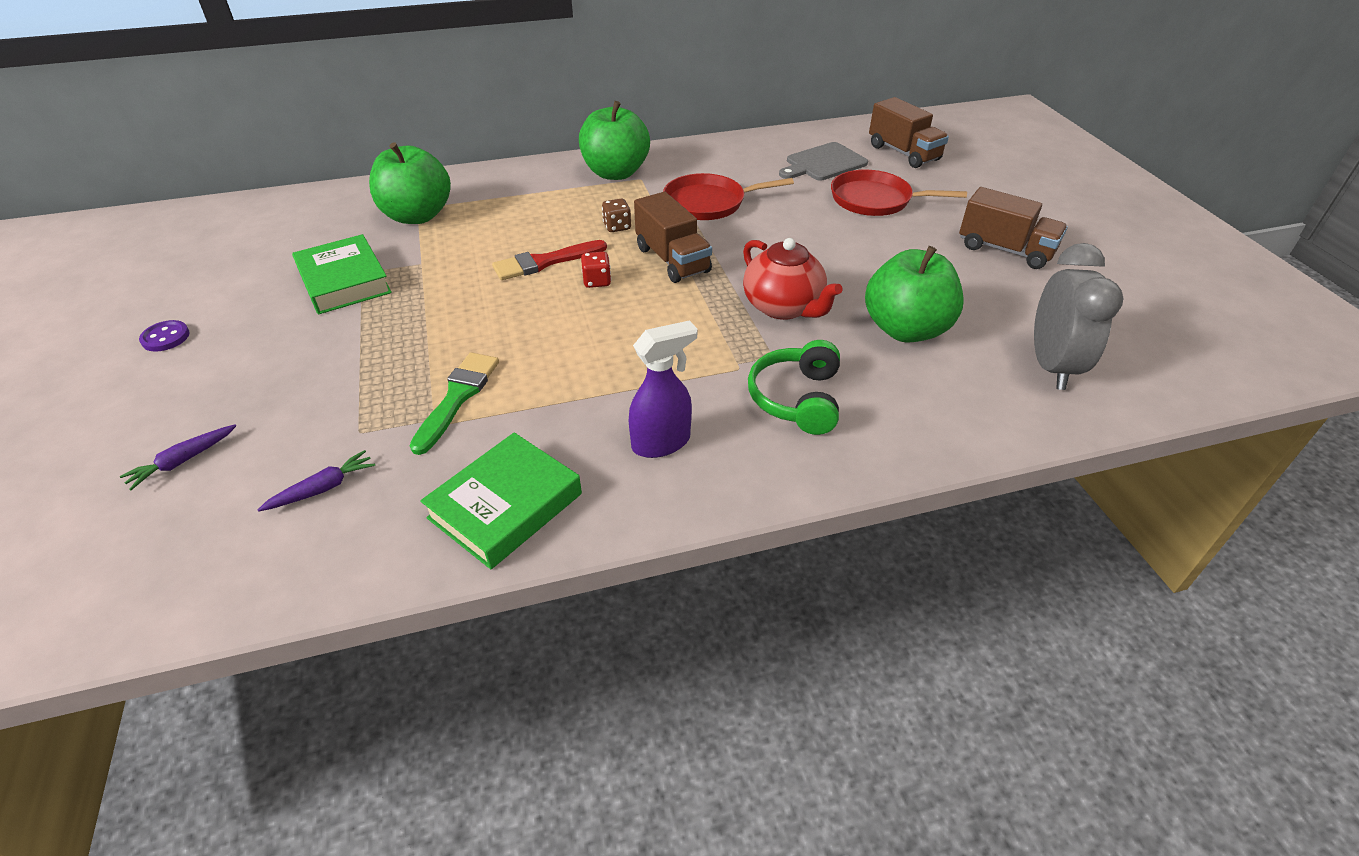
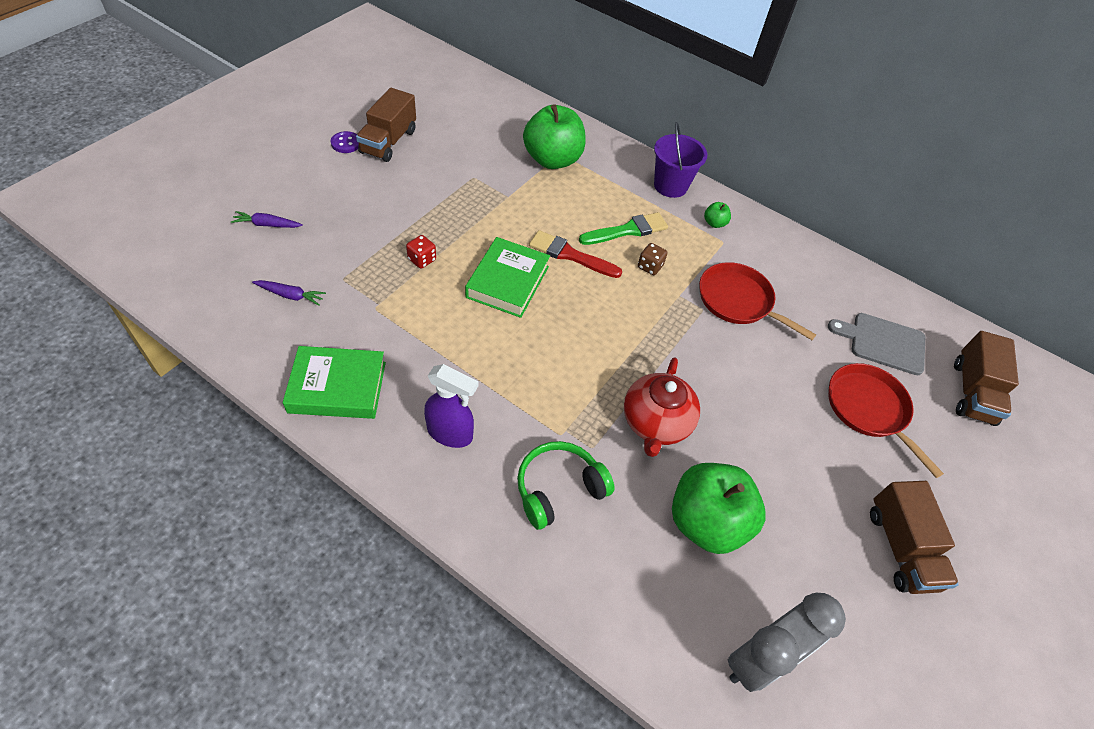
camera: 45 degrees right, 10 degrees up
green book [292,234,392,314] -> green book moved to [465,237,550,318]
green brush [410,352,499,455] -> green brush moved to [579,212,668,245]
green apple [579,101,650,180] -> green apple [704,202,731,228], size x0.41
red dice [581,252,611,288] -> red dice moved to [406,235,436,269]
brown truck [634,192,712,283] -> brown truck moved to [356,88,416,162]
none -> purple bucket [654,122,707,198]

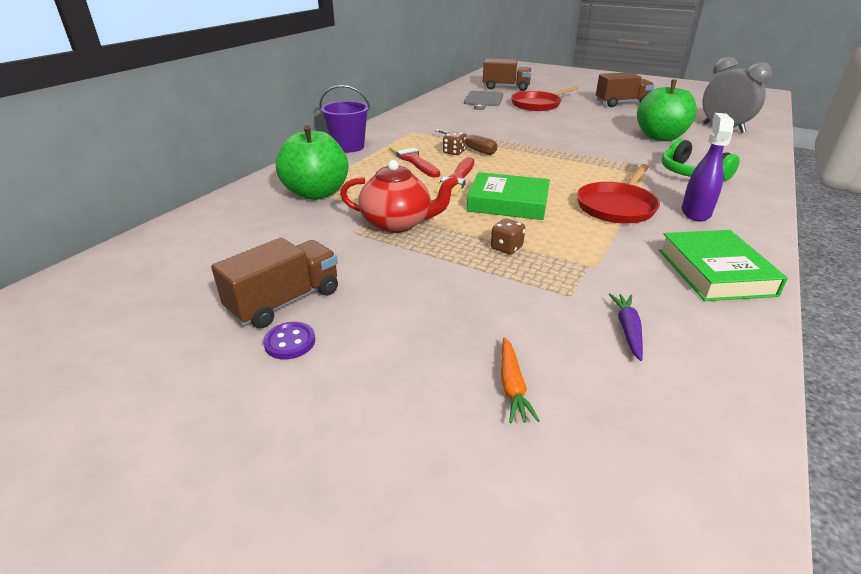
camera: 90 degrees left, 20 degrees down
purple carrot [231,211,303,228] -> orange carrot [501,337,540,423]
brown truck [356,88,416,162] -> brown truck turned 60 degrees counterclockwise [211,237,338,328]
red dice [406,235,436,269] -> brown dice [491,218,525,255]
green brush [579,212,668,245] -> red brush [390,144,440,178]
red teapot [624,357,700,457] -> red teapot moved to [340,160,459,233]
red pan [699,262,816,340] -> red pan moved to [577,164,660,224]
green apple [704,202,731,228] -> none
none -> brown screwdriver [435,129,497,155]

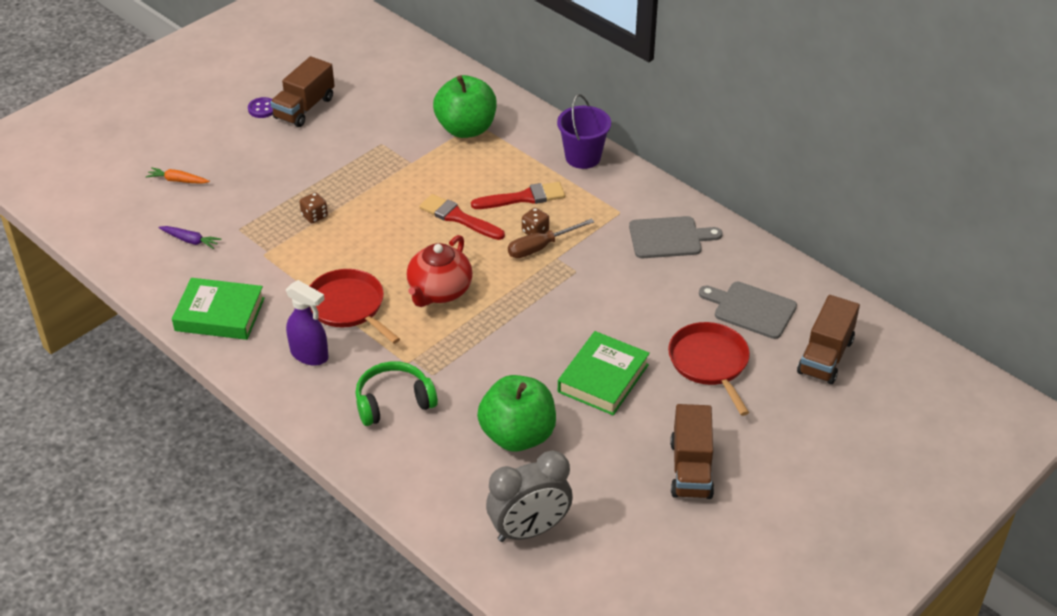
camera: 105 degrees right, 10 degrees up
brown truck [211,237,338,328] -> brown truck turned 60 degrees clockwise [270,56,335,127]
red teapot [340,160,459,233] -> red teapot moved to [407,235,473,307]
green book [467,172,550,220] -> green book moved to [558,331,650,415]
none -> grey cutting board [629,216,723,258]

